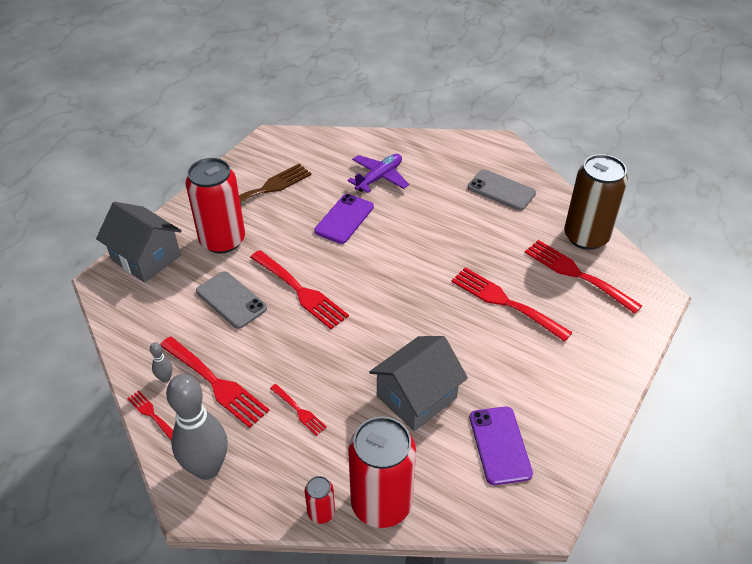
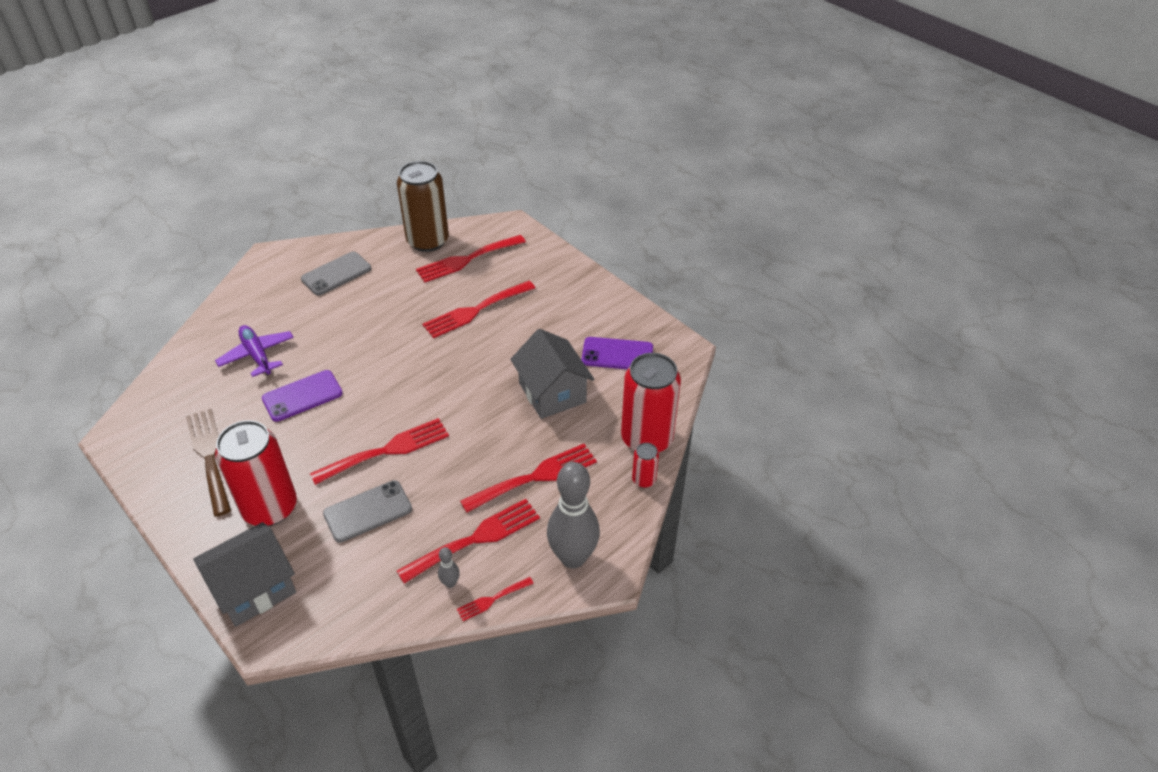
camera: 75 degrees left, 0 degrees up
red fork [270,384,327,436] -> red fork [460,444,597,513], size x1.97
purple phone [314,194,374,244] -> purple phone turned 75 degrees counterclockwise [262,370,342,422]

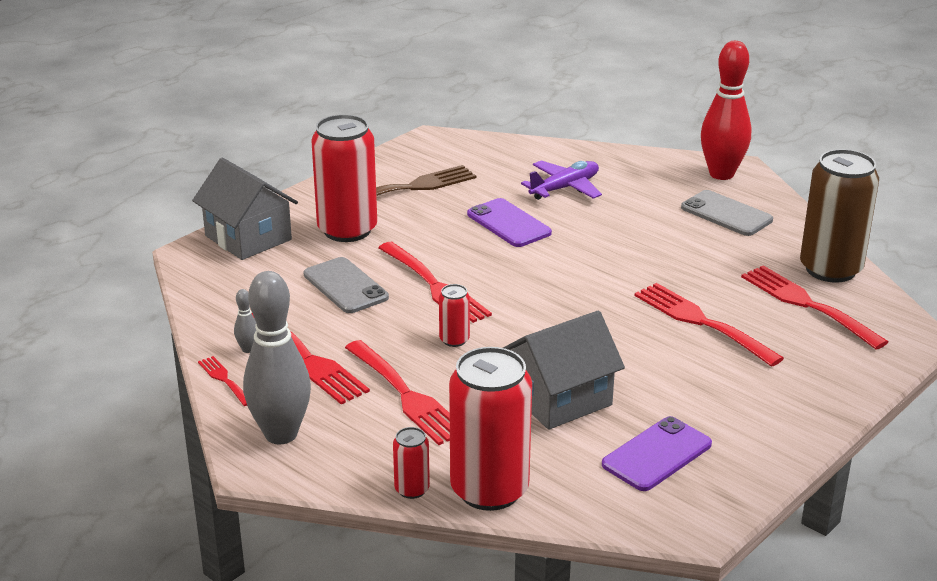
camera: 85 degrees right, 15 degrees down
purple phone [581,337,653,369] -> purple phone turned 45 degrees clockwise [602,416,712,491]
none -> red can [439,284,470,347]
none -> red bowling pin [701,41,751,180]

